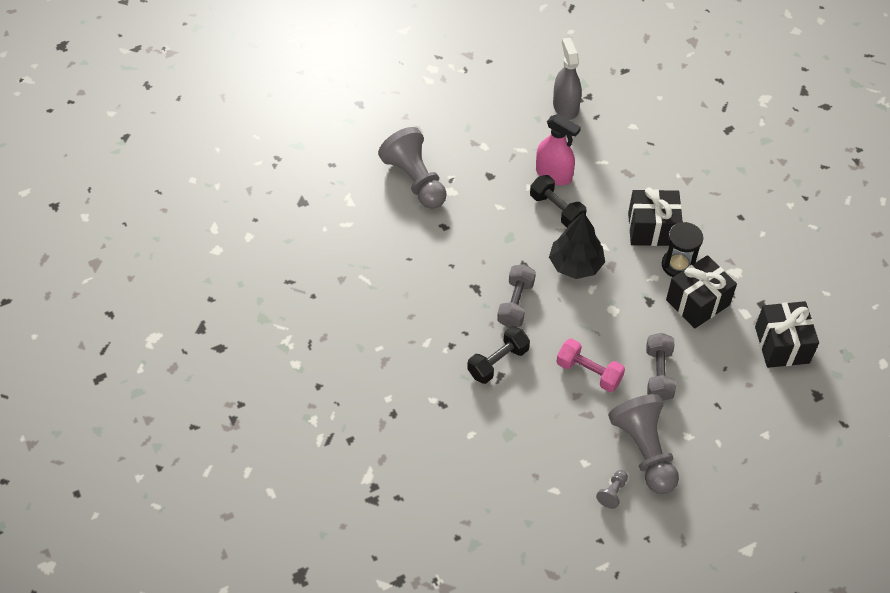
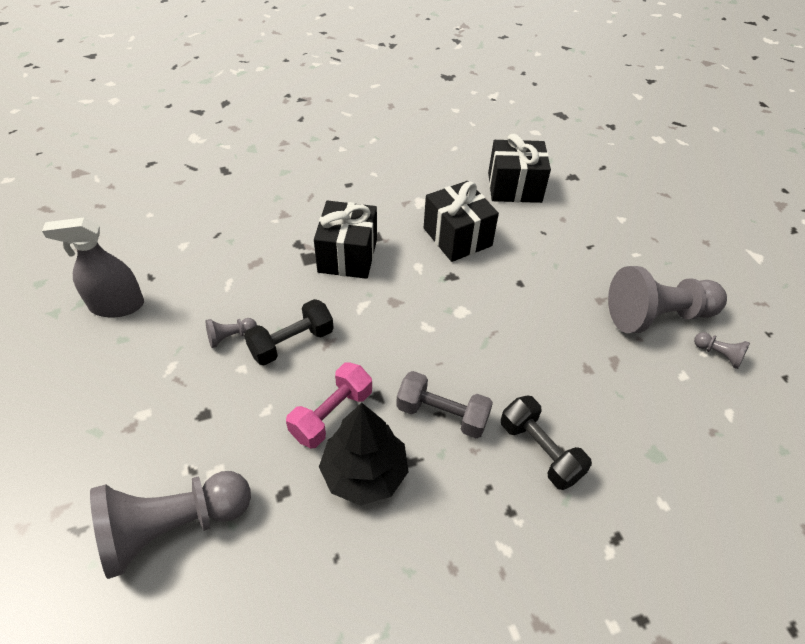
camera: 85 degrees left, 5 degrees down
pink spray bottle [536,114,581,185] -> grey pawn [206,318,257,348]
black tree [549,212,605,279] -> black tree moved to [319,403,409,506]
pink dumbbell [556,339,625,392] -> pink dumbbell moved to [286,362,372,449]
grey dumbbell [646,333,676,401] -> none
black hourglass [662,222,703,277] -> none

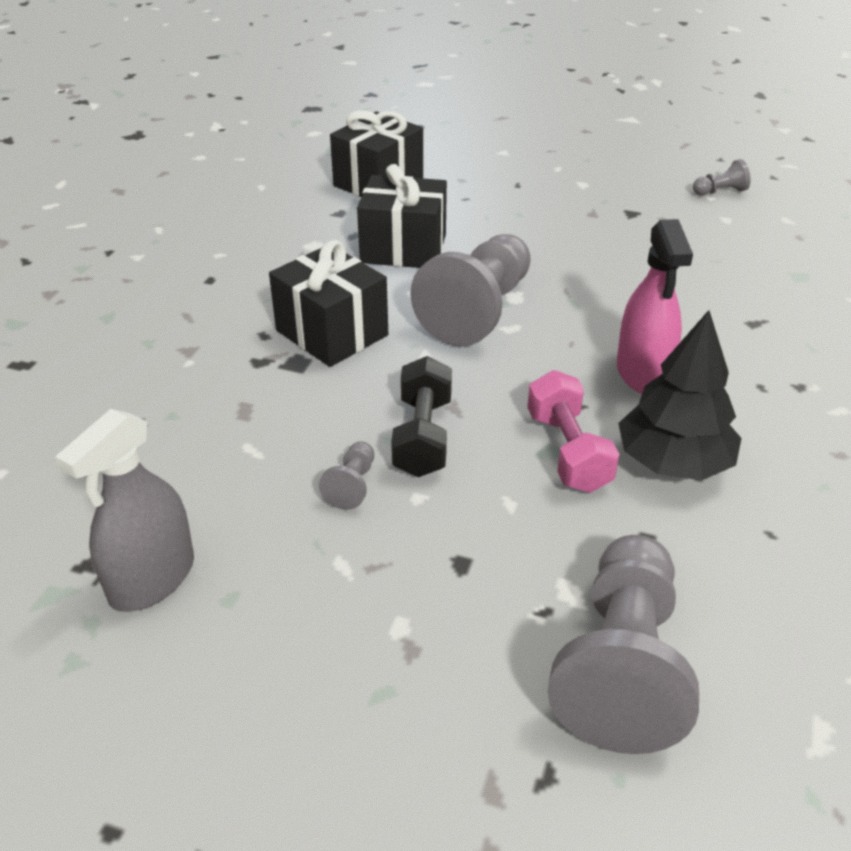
camera: 50 degrees left, 10 degrees down
grey dumbbell [396,371,493,438] -> pink spray bottle [617,219,693,394]
black dumbbell [501,395,592,490] -> none
grey pawn [608,266,727,333] -> grey pawn moved to [410,234,531,347]

